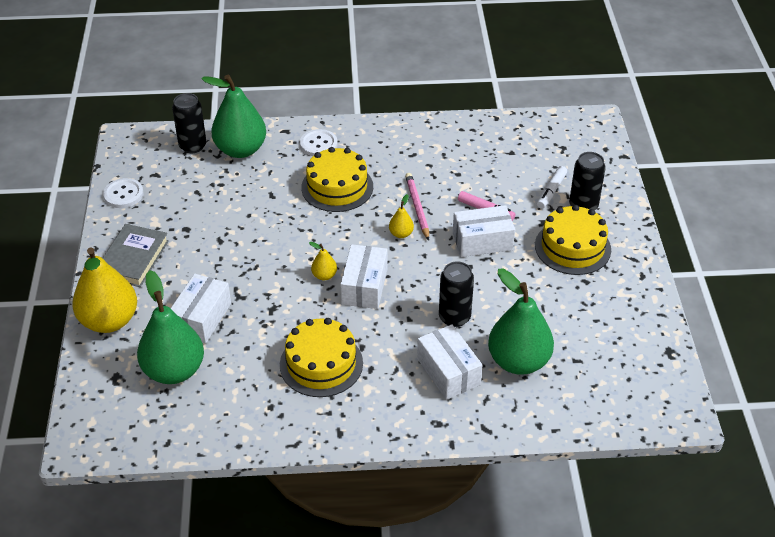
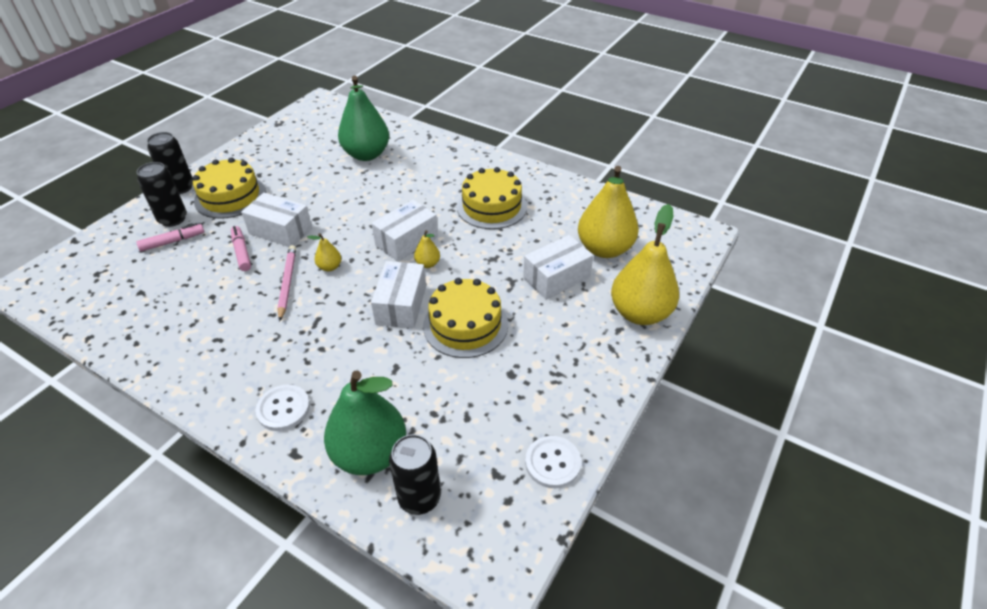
camera: 145 degrees left, 0 degrees up
grey book [103,224,169,287] -> none
green pear [137,270,204,384] -> yellow pear [578,166,639,258]
yellow cake [301,147,373,212] -> yellow cake moved to [423,278,508,358]
pink pencil [405,173,429,241] -> pink pencil turned 150 degrees clockwise [277,245,296,322]
white box [417,324,482,400] -> white box moved to [371,261,426,328]
black can [439,261,474,327] -> black can moved to [147,132,193,194]
white marker [537,166,567,208] -> pink marker [136,223,204,252]

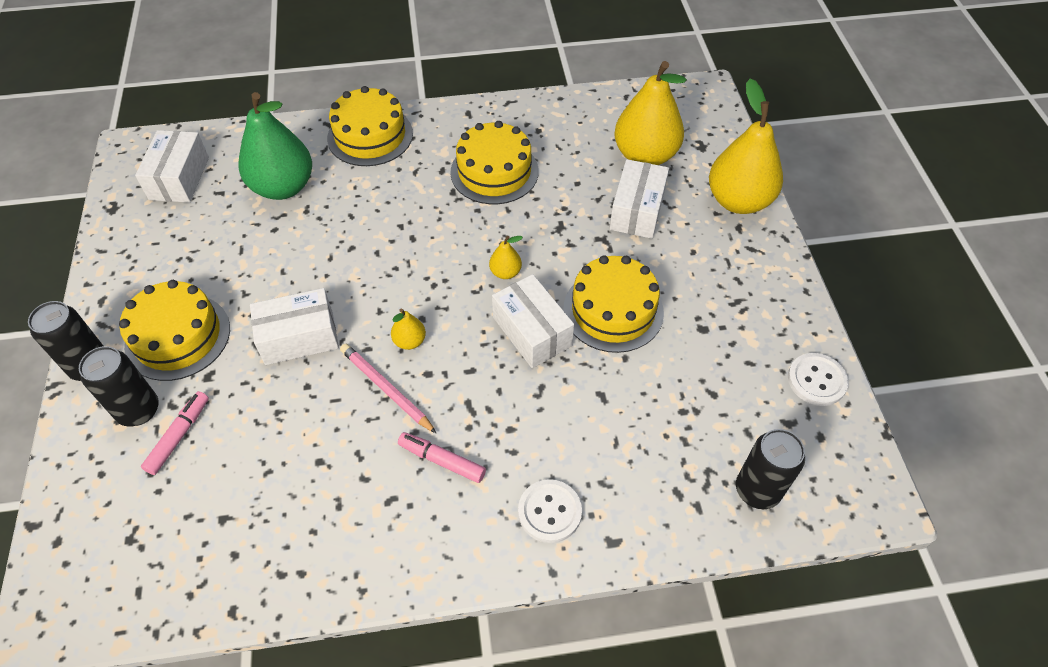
camera: 40 degrees left, 10 degrees up
pink marker [231,226,251,271] -> pink marker moved to [398,432,486,483]
green pear [324,371,406,475] -> none
white box [372,200,438,262] -> white box moved to [135,130,209,203]
none -> yellow cake [327,86,413,166]

